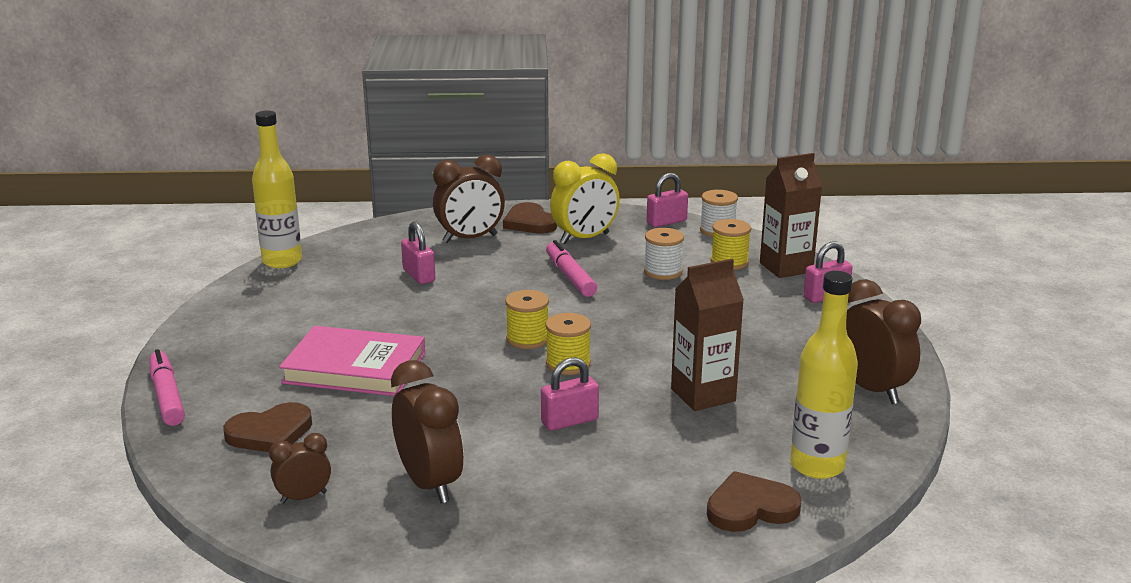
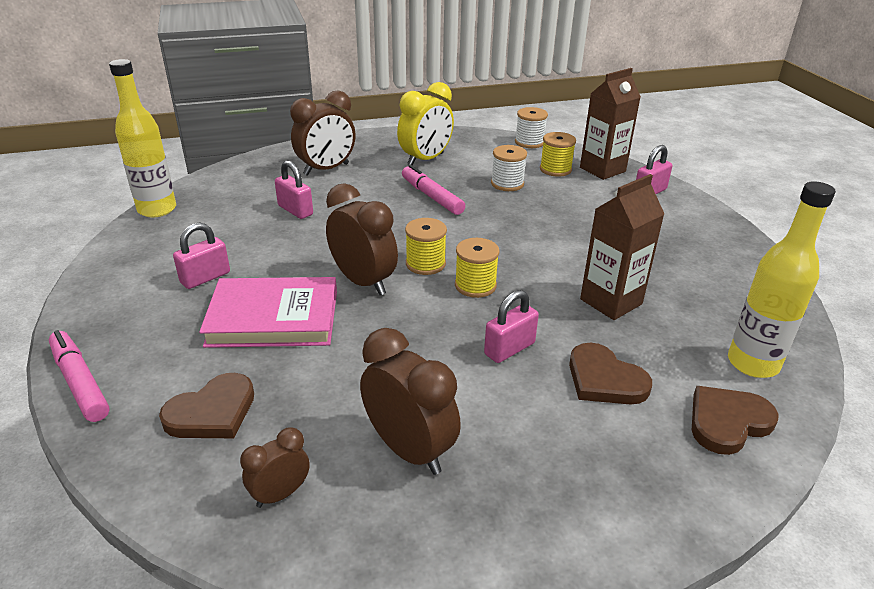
camera: 15 degrees left, 10 degrees up
brown heart [503,202,557,234] -> brown heart moved to [569,343,652,405]
pink padlock [647,173,688,227] -> pink padlock moved to [173,223,230,289]
brown clock [846,279,921,404] -> brown clock moved to [326,183,398,295]

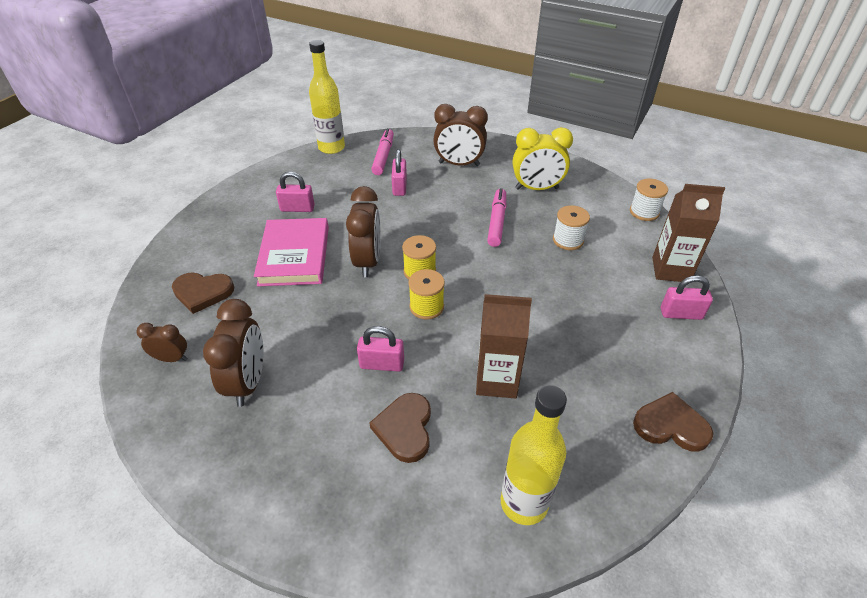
camera: 45 degrees right, 10 degrees up
pink marker [49,330,110,422] -> pink marker moved to [371,128,394,175]
pink book [199,277,337,348] -> pink book turned 45 degrees clockwise [254,218,329,286]
yellow spool [540,132,576,177] -> none
brown heart [692,386,779,455] -> brown heart moved to [633,392,713,452]

